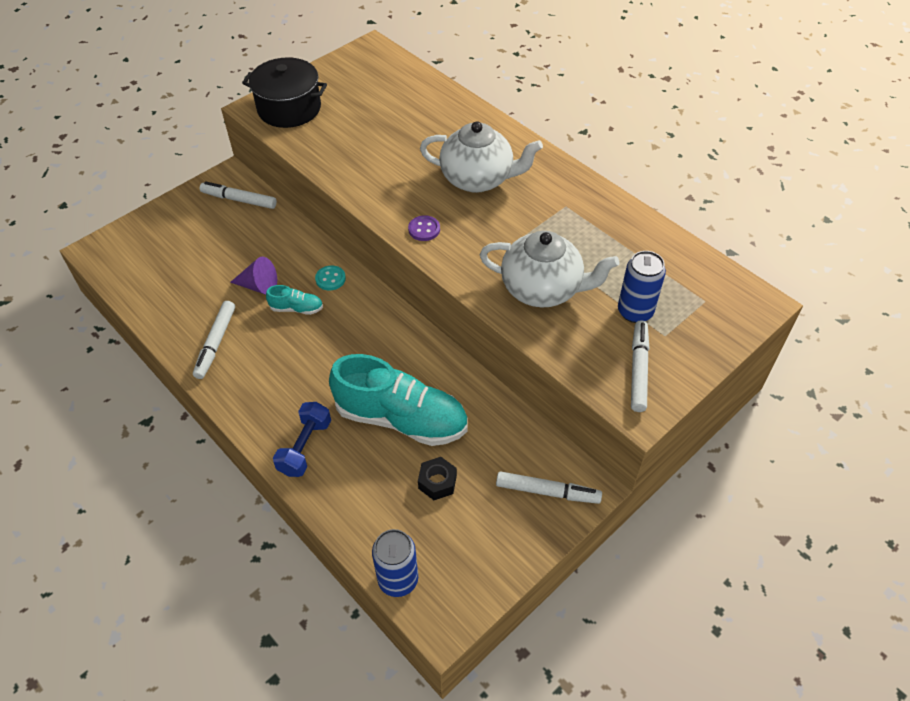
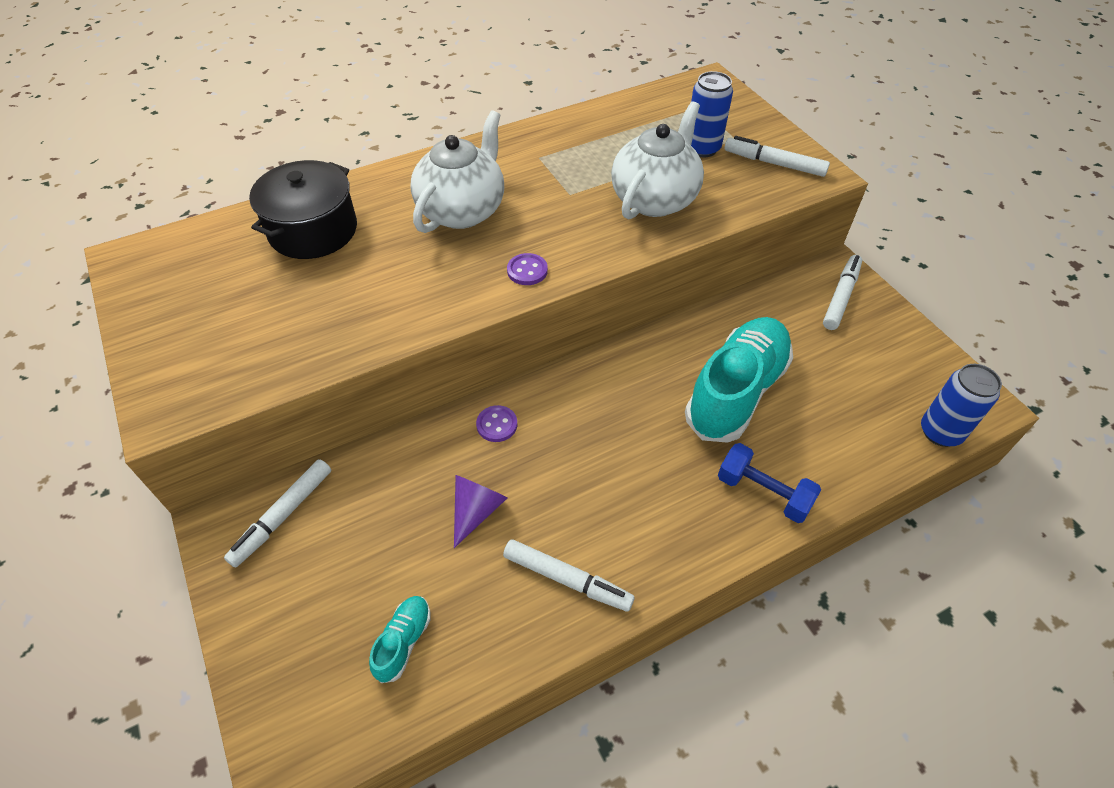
camera: 75 degrees left, 0 degrees up
black pot [242,57,327,128] -> black pot moved to [249,160,357,259]
turquoise shoe [266,285,323,315] -> turquoise shoe moved to [369,596,431,683]
turquoise button [315,265,346,291] -> purple button [476,405,517,442]
black nut [418,457,457,500] -> none

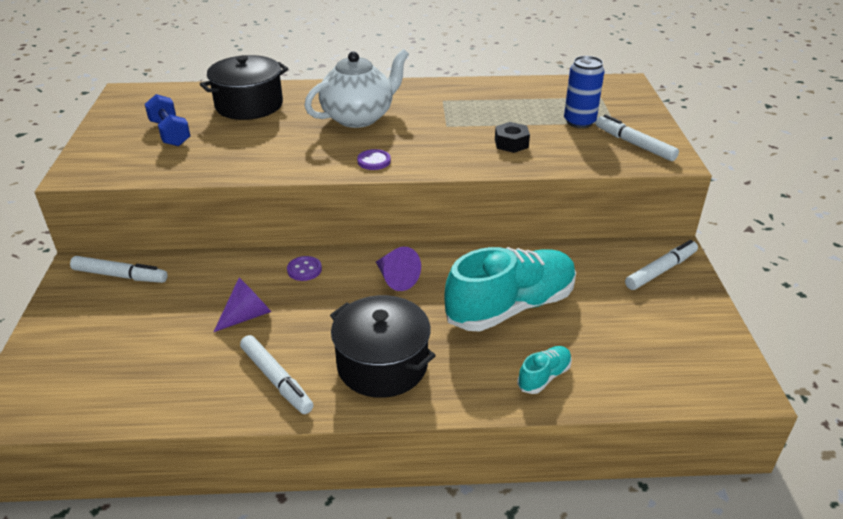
camera: 25 degrees right, 15 degrees down
white marker [224,459,332,568] -> white marker turned 135 degrees counterclockwise [70,256,168,283]
turquoise shoe [369,596,431,683] -> turquoise shoe moved to [517,346,572,394]
white teapot [611,101,704,219] -> black nut [495,122,530,153]
blue dumbbell [718,443,821,523] -> blue dumbbell moved to [145,94,191,146]
blue can [921,364,1002,447] -> none
none -> black pot [330,295,436,398]
none -> purple cone [376,247,421,291]

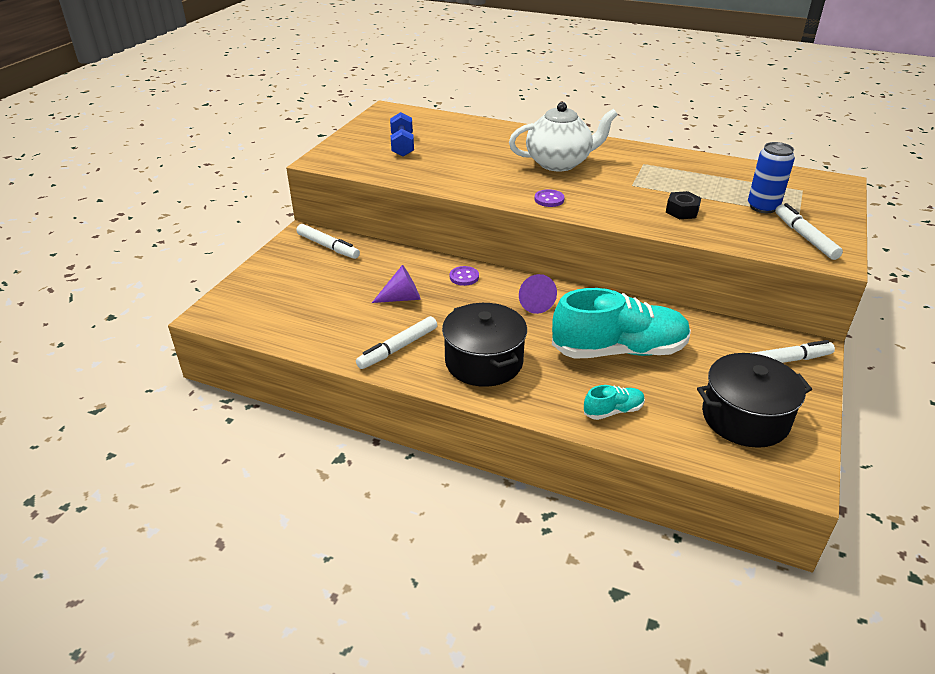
camera: 25 degrees right, 0 degrees up
black pot [200,55,288,120] -> black pot moved to [697,353,812,448]
white marker [240,335,313,414] -> white marker turned 60 degrees clockwise [356,316,437,369]

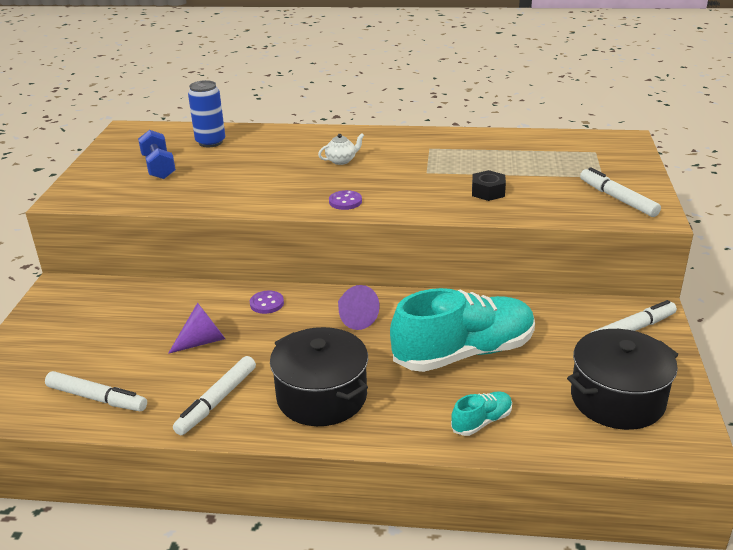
camera: 15 degrees left, 5 degrees down
white marker [297,224,360,259] -> white marker moved to [45,371,147,411]
white teapot [509,102,618,171] -> white teapot [318,133,364,165], size x0.43
blue can [748,142,795,213] -> blue can moved to [188,80,225,147]

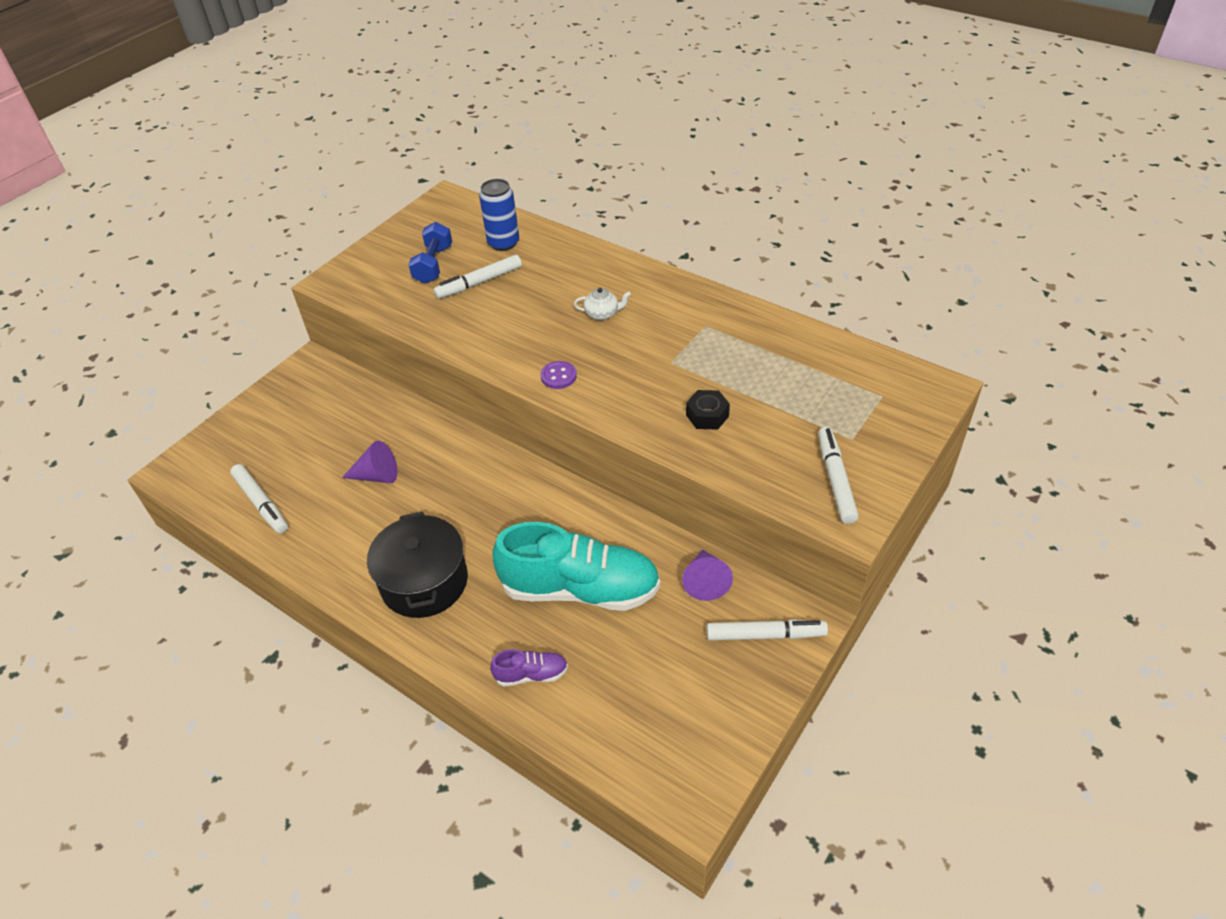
camera: 30 degrees right, 15 degrees up
white marker [173,356,256,435] -> white marker moved to [434,255,522,299]
purple button [250,291,284,314] -> none
purple cone [338,285,380,330] -> purple cone moved to [682,549,733,601]
turquoise shoe [451,391,512,436] -> purple shoe [490,649,568,687]
black pot [567,329,678,430] -> none

